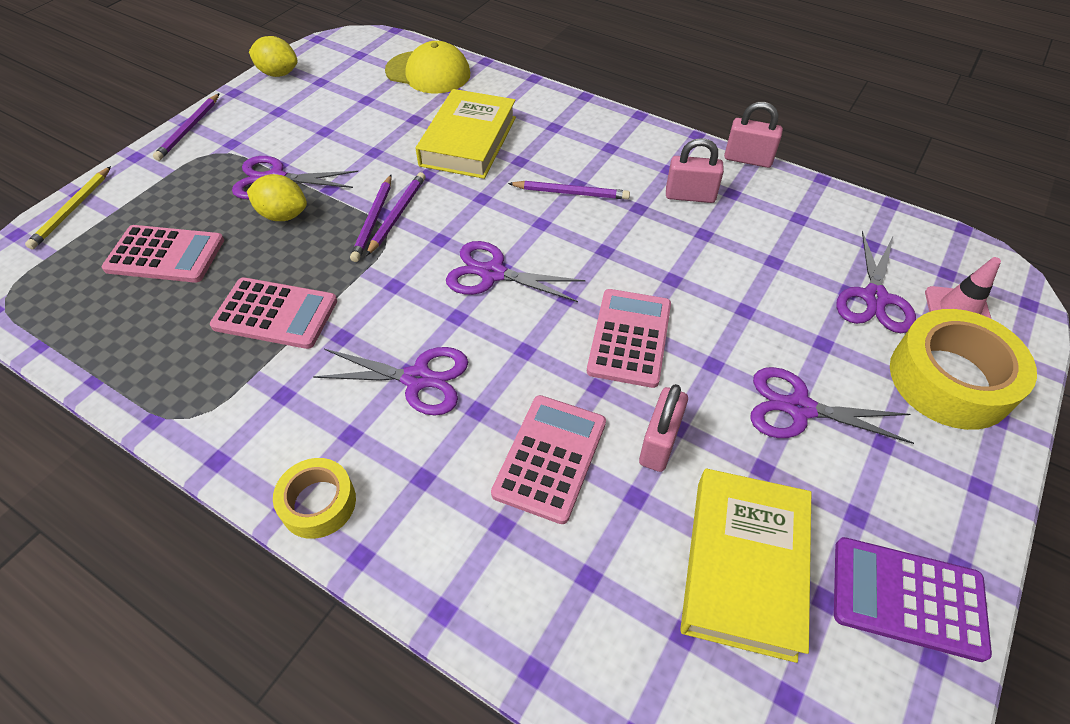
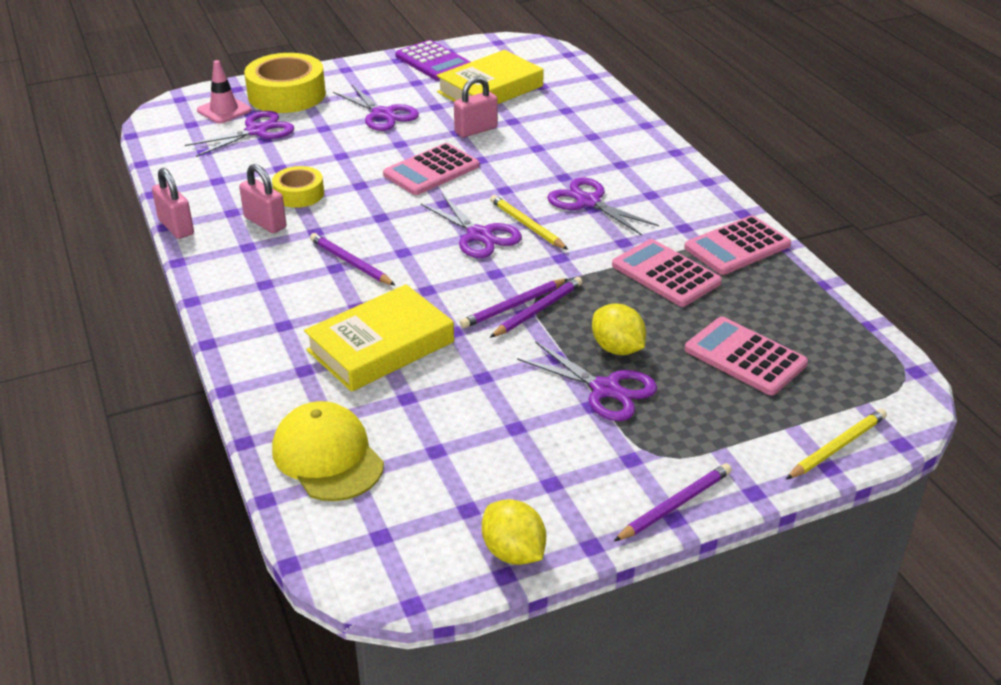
camera: 145 degrees left, 15 degrees down
yellow tape [273,458,356,539] -> yellow tape moved to [272,166,324,208]
pink calculator [491,395,606,524] -> pink calculator moved to [684,215,791,275]
none -> yellow pencil [490,195,568,250]

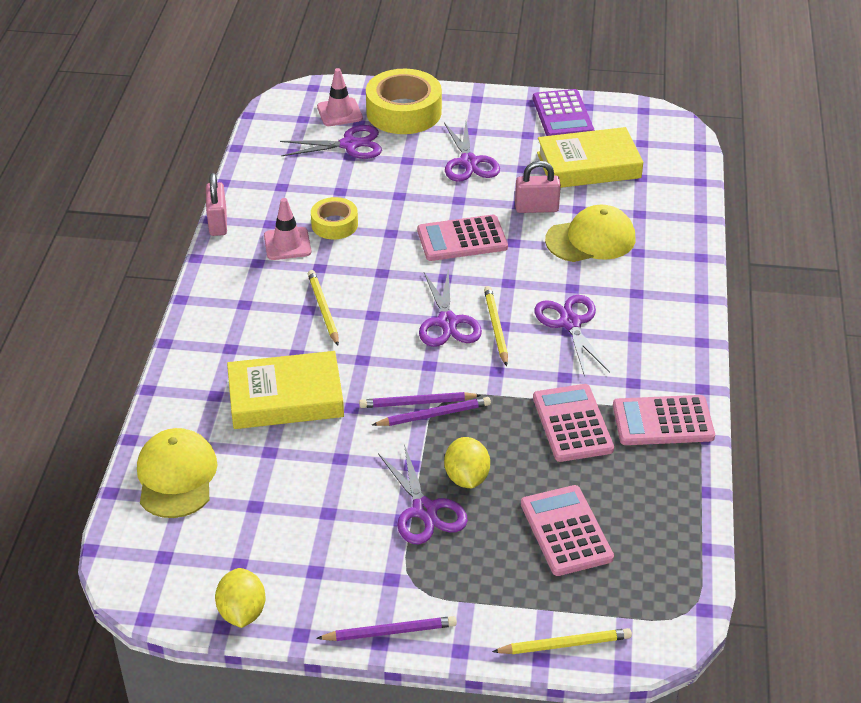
camera: 30 degrees right, 5 degrees up
pink padlock [239,164,286,233] -> pink traffic cone [264,198,311,260]
purple pencil [310,233,395,285] -> yellow pencil [308,270,339,345]
none -> yellow cap [545,205,635,262]

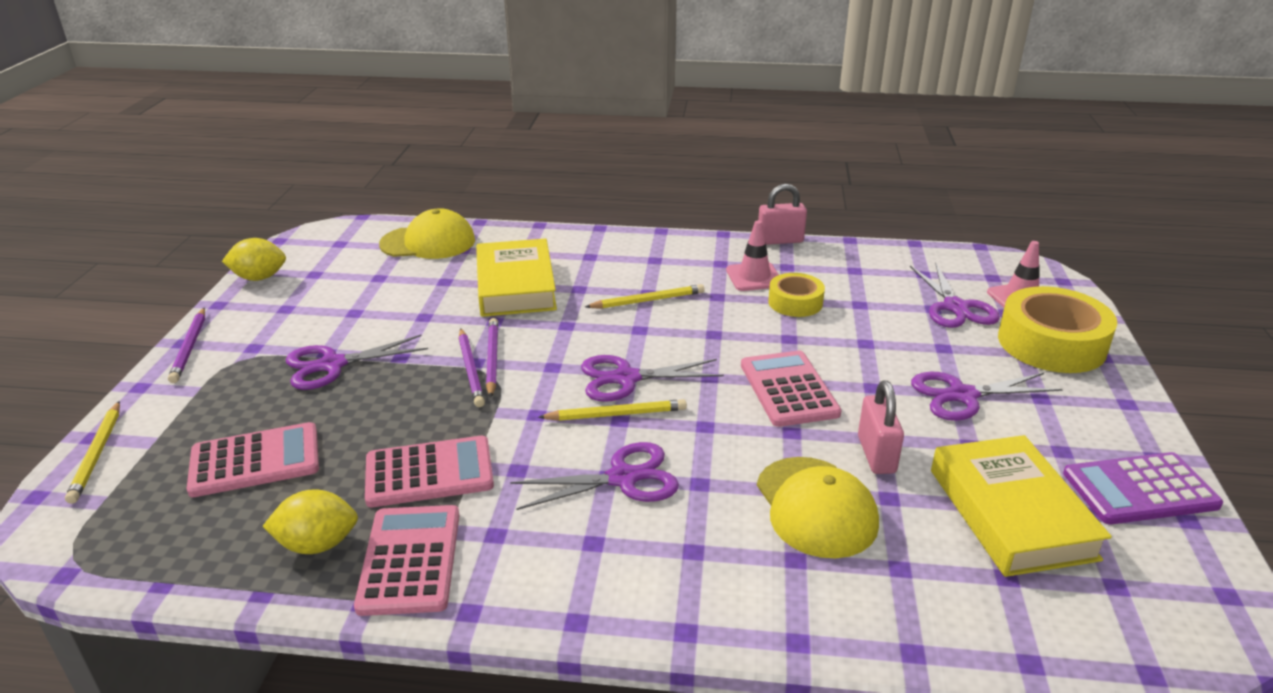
camera: 90 degrees right, 10 degrees down
yellow lemon [444,437,490,488] -> yellow lemon moved to [262,490,358,554]

